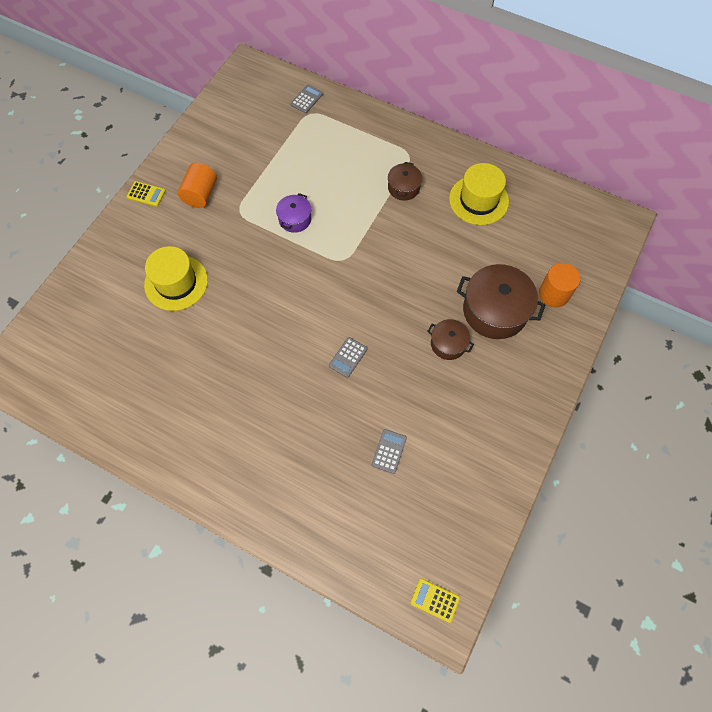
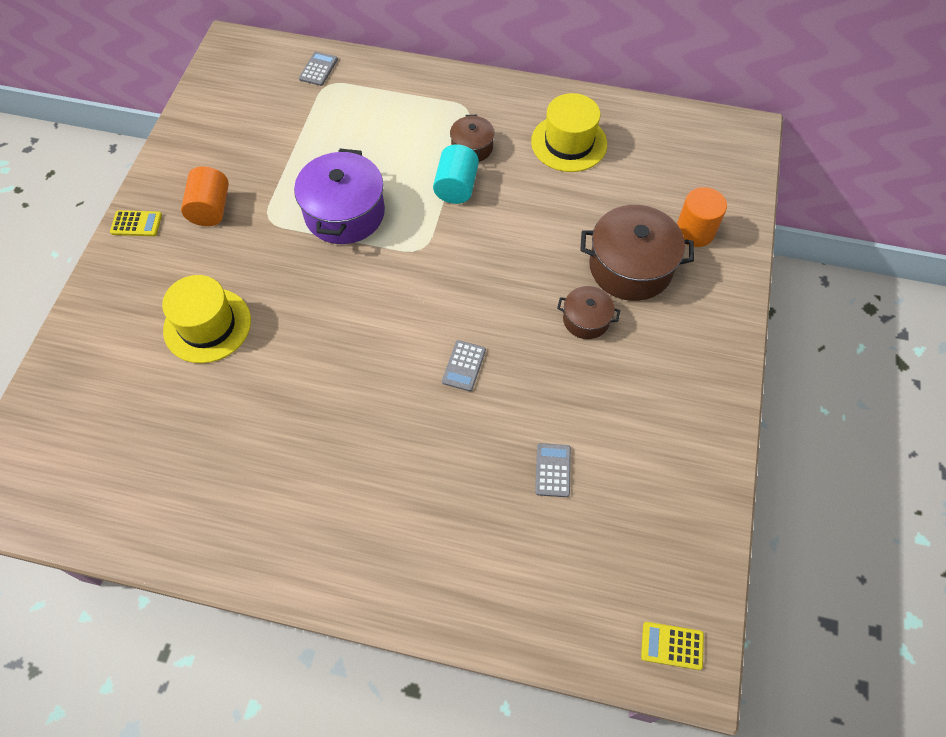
camera: 15 degrees left, 5 degrees down
purple pot [276,193,311,233] -> purple pot [294,149,385,244], size x1.85
none -> turquoise cylinder [433,144,479,204]

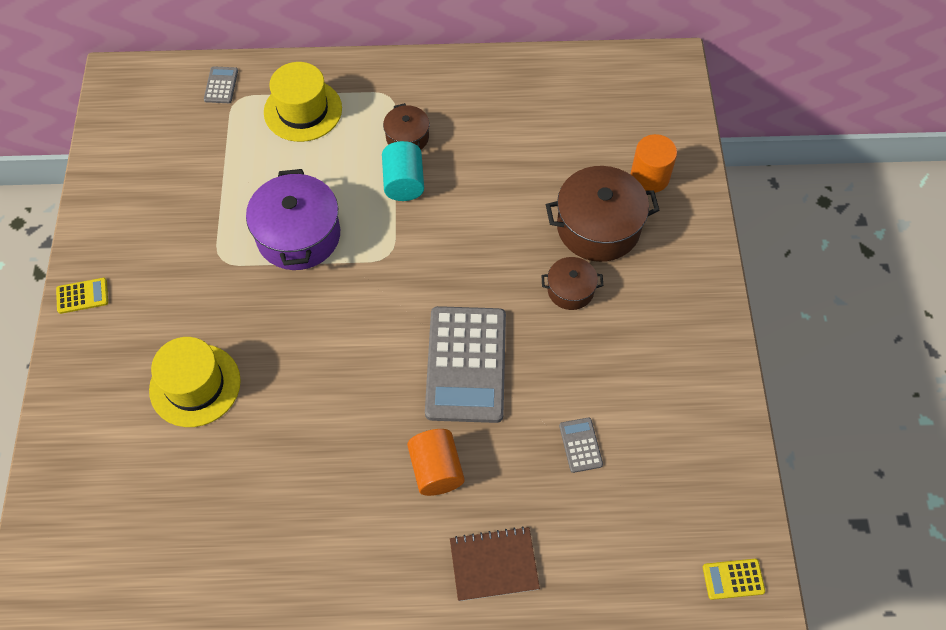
camera: 15 degrees left, 0 degrees up
orange cylinder [181,166,229,226] -> orange cylinder moved to [407,429,465,496]
grey calculator [442,340,486,392] -> grey calculator [425,306,506,423], size x2.40
yellow hat [531,93,607,172] -> yellow hat moved to [264,62,342,142]
none -> brown notebook [450,526,540,601]

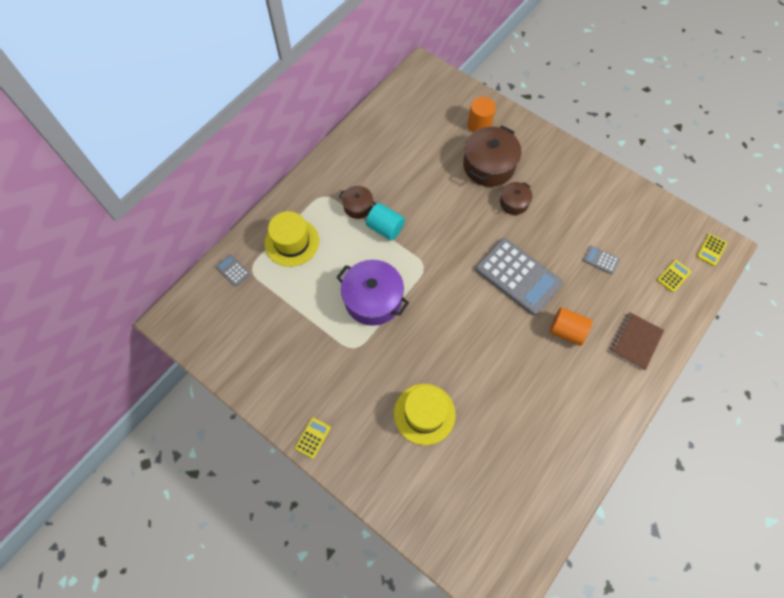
camera: 50 degrees left, 5 degrees up
none -> yellow calculator [657,260,691,292]

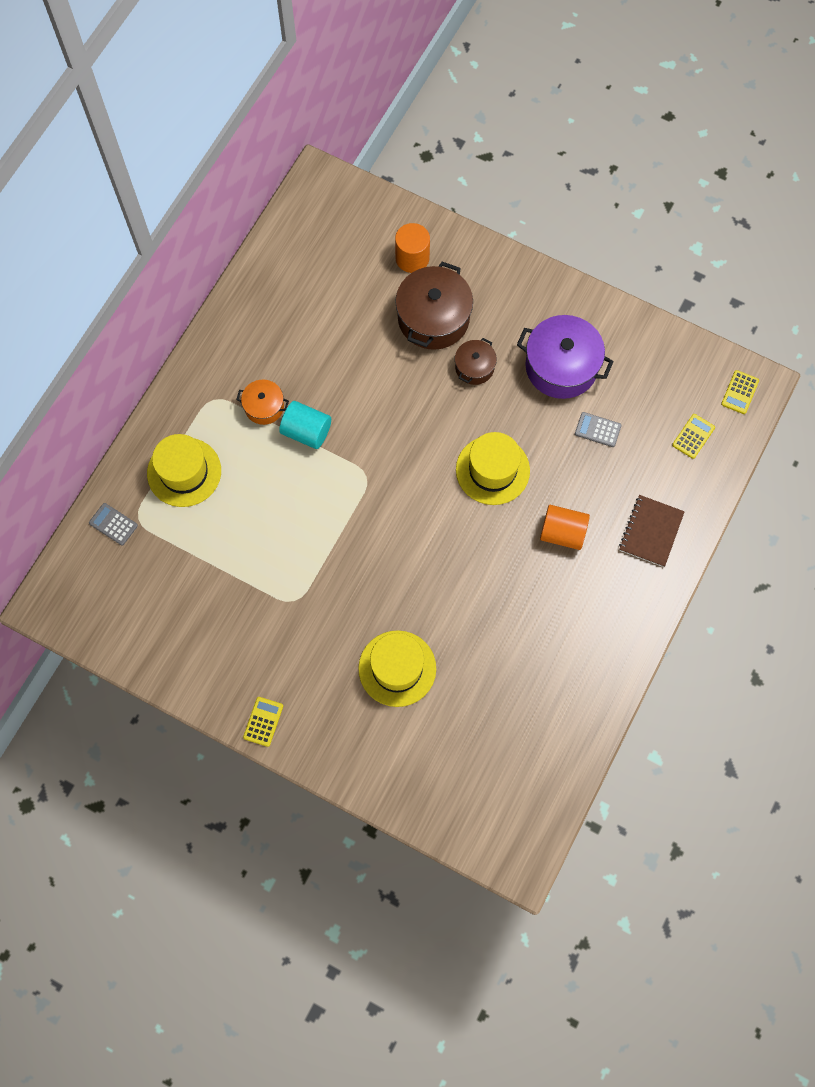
camera: 10 degrees left, 5 degrees up
purple pot [336,260,409,326] -> purple pot moved to [517,315,614,399]
brown pot [339,186,376,219] -> orange pot [236,379,289,425]
grey calculator [475,238,563,316] -> yellow hat [456,432,530,505]

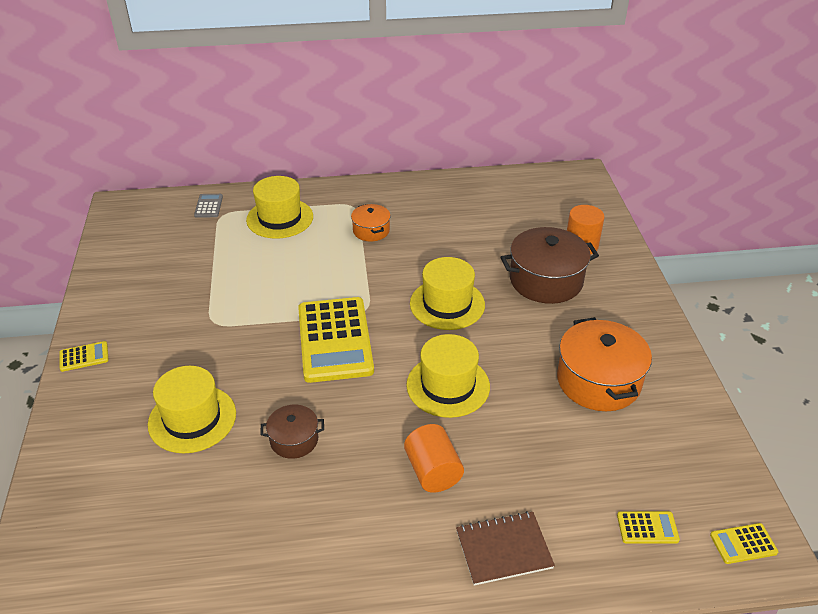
camera: 55 degrees right, 30 degrees down
turquoise cylinder [279,401,331,449] -> none
brown pot [455,338,497,385] -> brown pot moved to [260,405,324,459]
purple pot [517,315,614,399] -> orange pot [557,317,652,411]
grey calculator [575,412,622,447] -> none
none -> yellow calculator [298,297,374,383]
none -> yellow hat [410,257,485,330]

